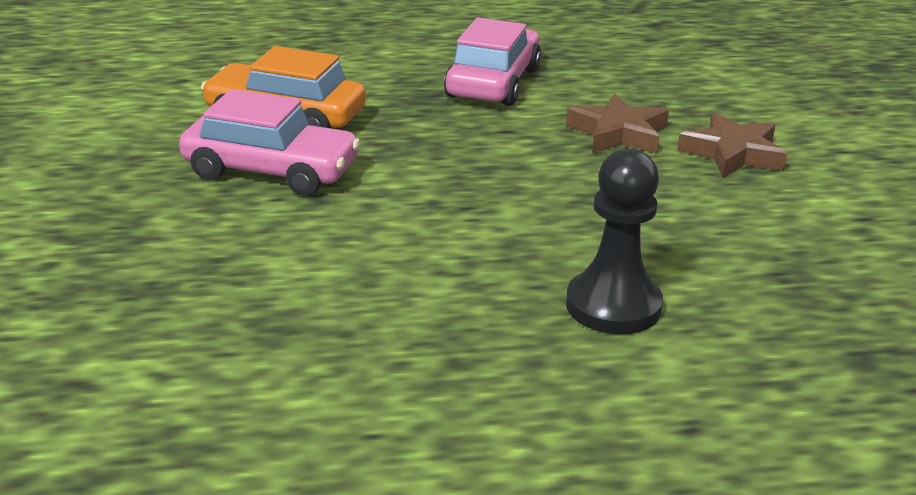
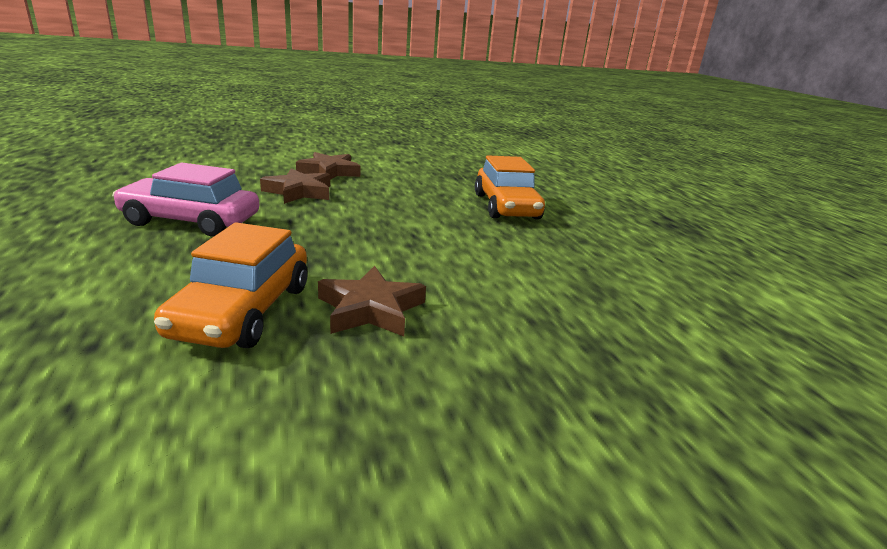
camera: 100 degrees left, 5 degrees down
pink car [179,89,361,196] -> brown star [318,266,426,336]
black pawn [566,148,663,334] -> orange car [475,155,545,219]

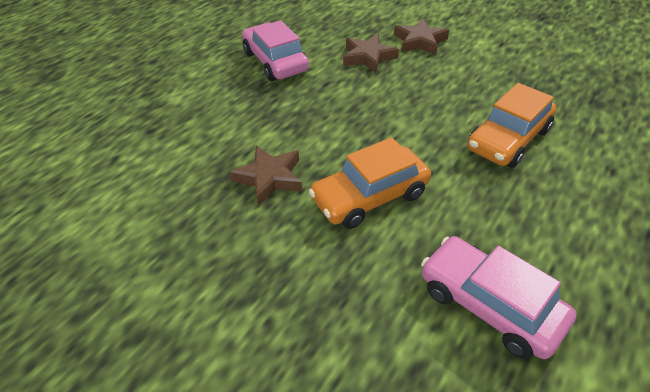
camera: 55 degrees right, 20 degrees up
orange car [154,222,307,348] -> orange car moved to [308,137,431,229]
none -> pink car [421,236,577,359]

